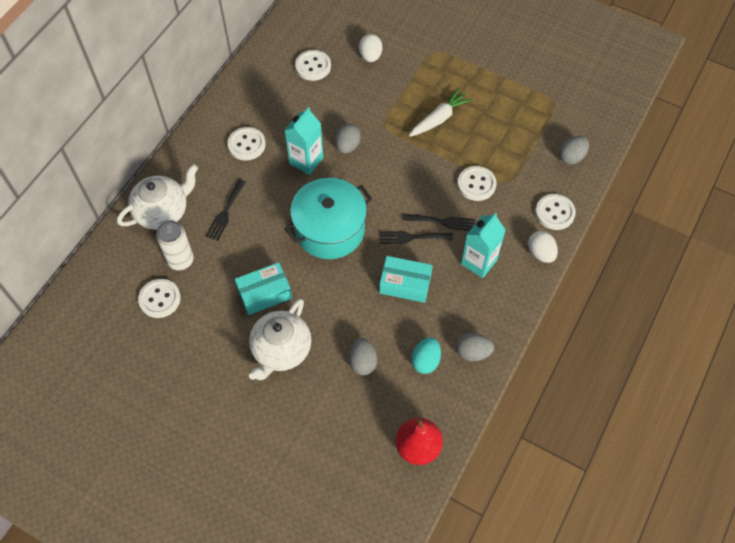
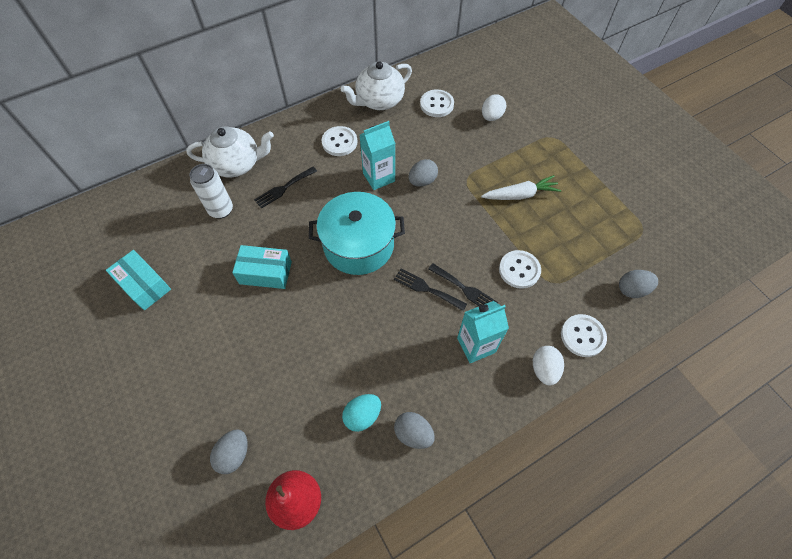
camera: 30 degrees right, 0 degrees up
white button [138,279,181,318] -> none
white teapot [249,298,311,380] -> white teapot moved to [341,61,412,110]
grey egg [349,338,377,376] -> grey egg moved to [210,429,248,474]
turquoise box [379,256,433,303] -> turquoise box moved to [106,250,171,310]

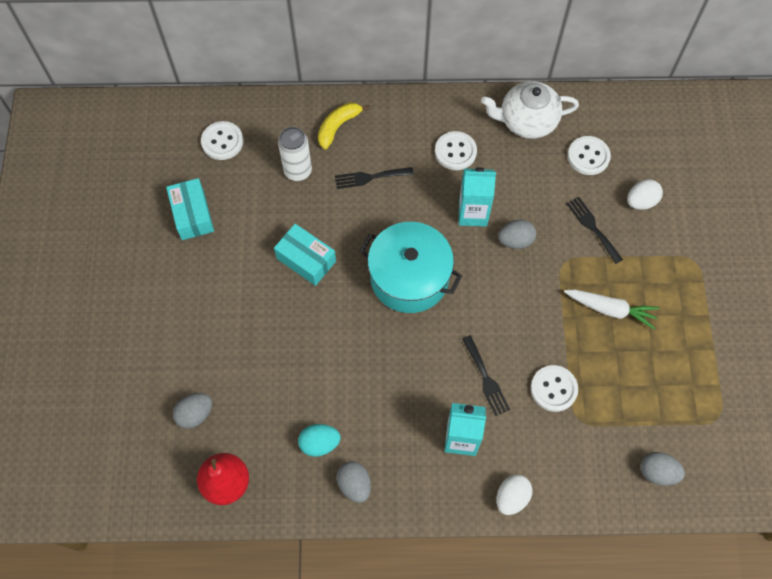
camera: 30 degrees right, 5 degrees up
white teapot [186,127,274,178] -> yellow banana [318,103,370,149]
black fork [394,268,467,311] -> black fork moved to [566,197,623,264]
white button [561,314,607,357] -> white button moved to [201,121,243,160]

